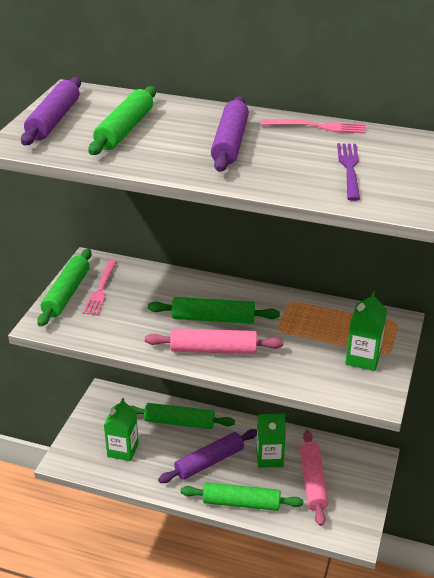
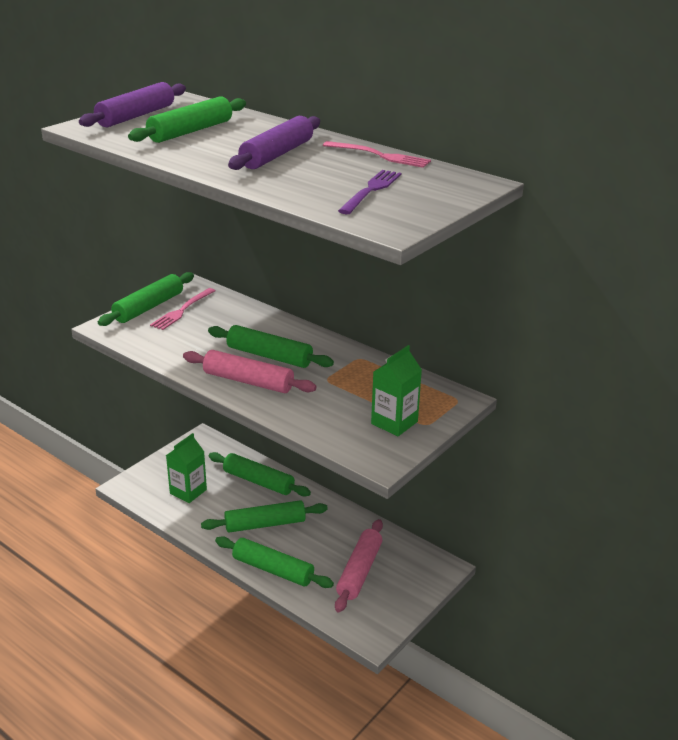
camera: 20 degrees right, 5 degrees down
purple rolling pin [158,429,257,483] -> green rolling pin [201,500,328,533]
green carton [256,413,286,468] -> none

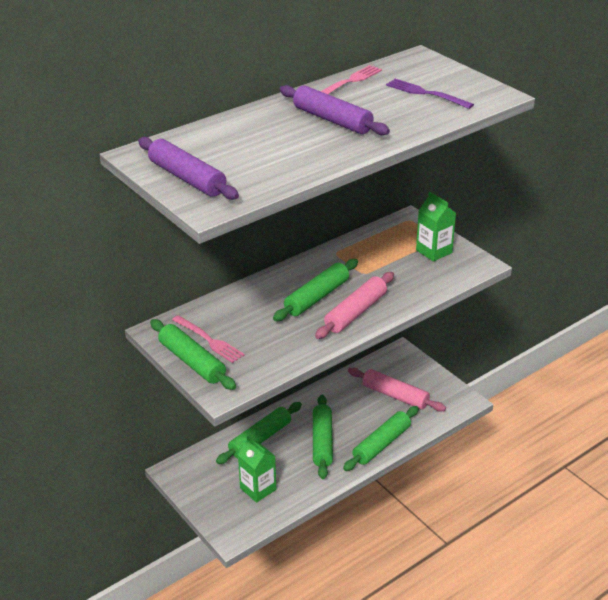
camera: 75 degrees left, 5 degrees up
green rolling pin [128,96,246,143] -> none

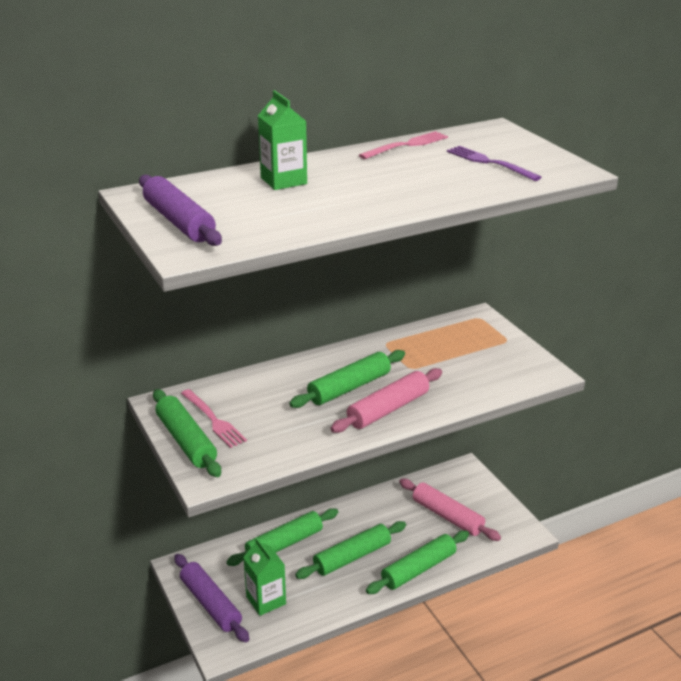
camera: 10 degrees right, 5 degrees down
purple rolling pin [280,85,390,135] -> purple rolling pin moved to [174,554,249,642]
green rolling pin [313,395,333,479] -> green rolling pin turned 45 degrees clockwise [295,521,406,579]
green carton [416,192,456,262] -> green carton moved to [258,90,307,190]

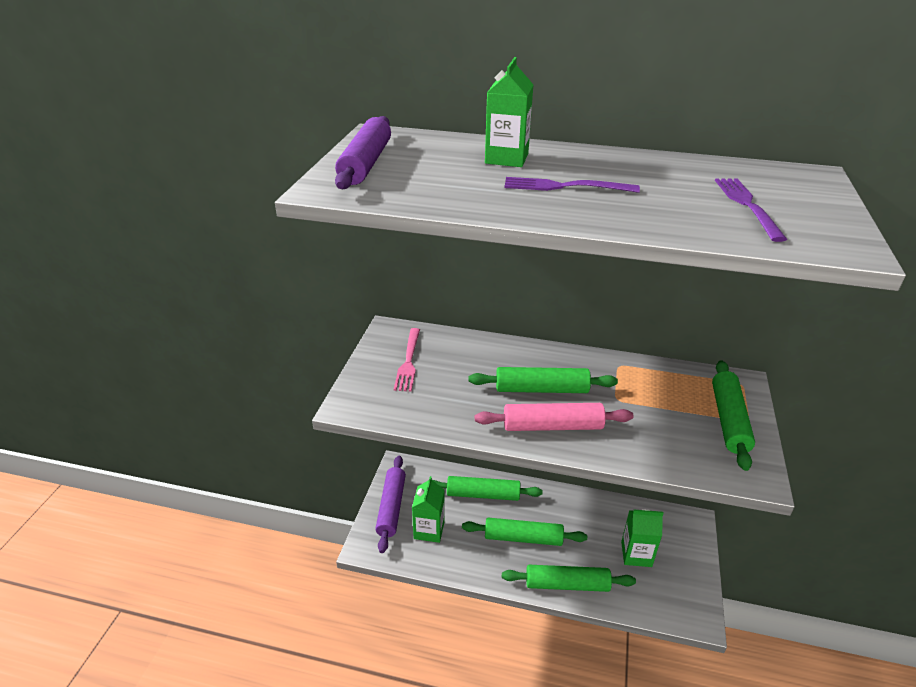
camera: 40 degrees right, 5 degrees up
green rolling pin [153,389,221,477] -> green rolling pin moved to [712,360,755,471]
pink fork [359,131,448,159] -> none
pink rolling pin [399,479,501,541] -> green carton [621,509,664,567]
none -> purple fork [504,177,640,193]

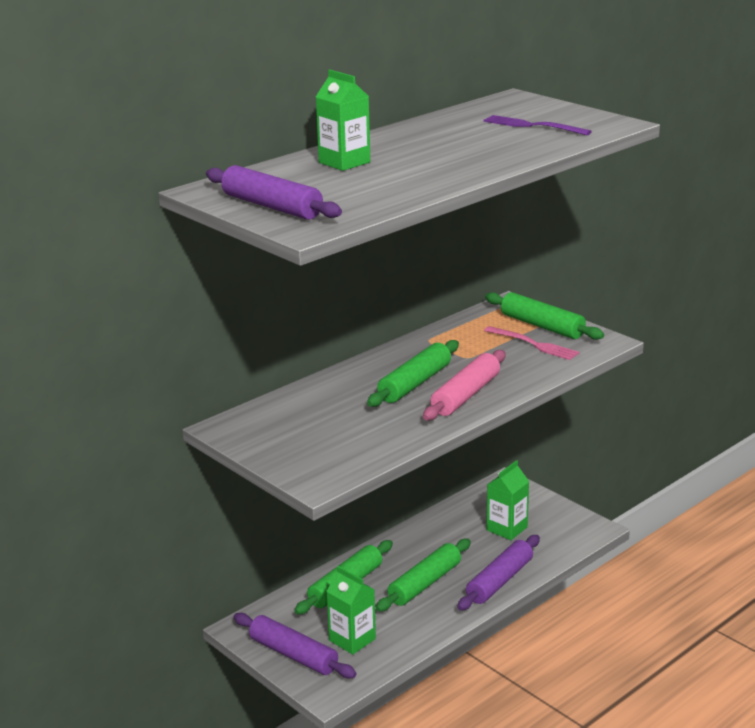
camera: 55 degrees left, 10 degrees down
pink fork [394,328,420,392] -> pink fork moved to [484,326,580,360]
green rolling pin [502,565,636,592] -> purple rolling pin [457,535,540,611]
purple fork [504,177,640,193] -> none

